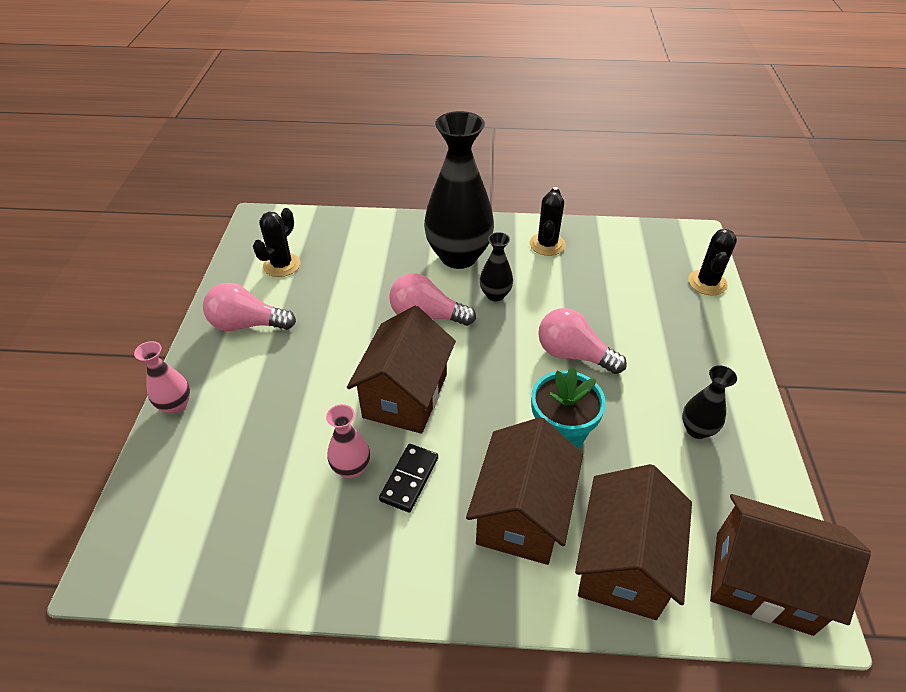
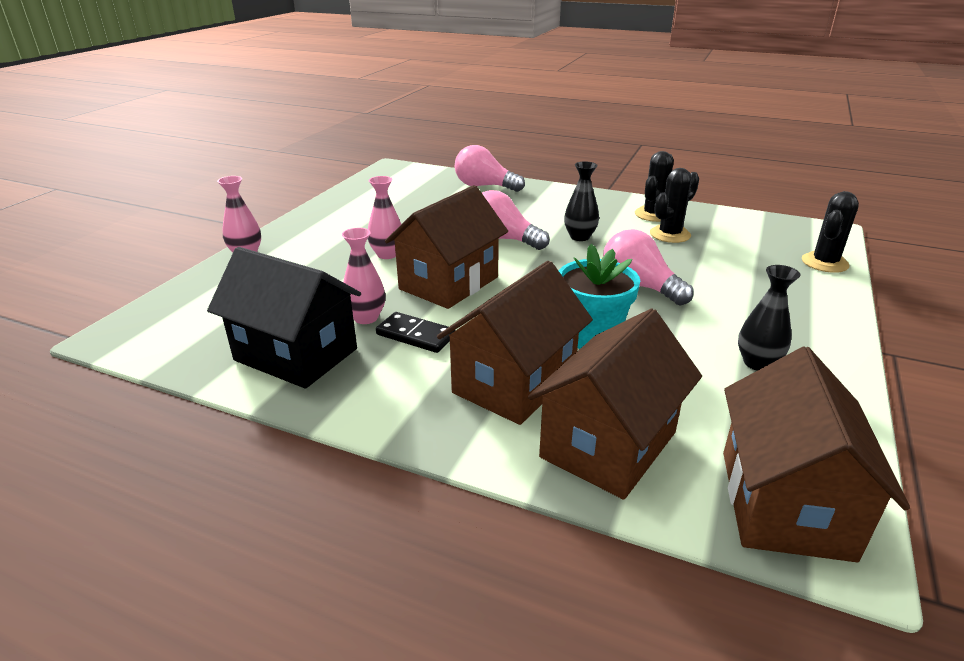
camera: 20 degrees right, 15 degrees down
pink light bulb [203,283,296,331] -> pink light bulb moved to [455,145,525,192]
black cactus [253,208,300,277] -> black cactus moved to [650,168,699,243]
black domino [379,444,438,513] -> black domino turned 75 degrees clockwise [376,312,456,353]
black vase [424,111,494,269] -> none
brown house [710,494,871,636] -> brown house turned 60 degrees clockwise [723,347,910,562]
none -> black house [207,247,361,389]
none -> pink vase [368,176,401,259]

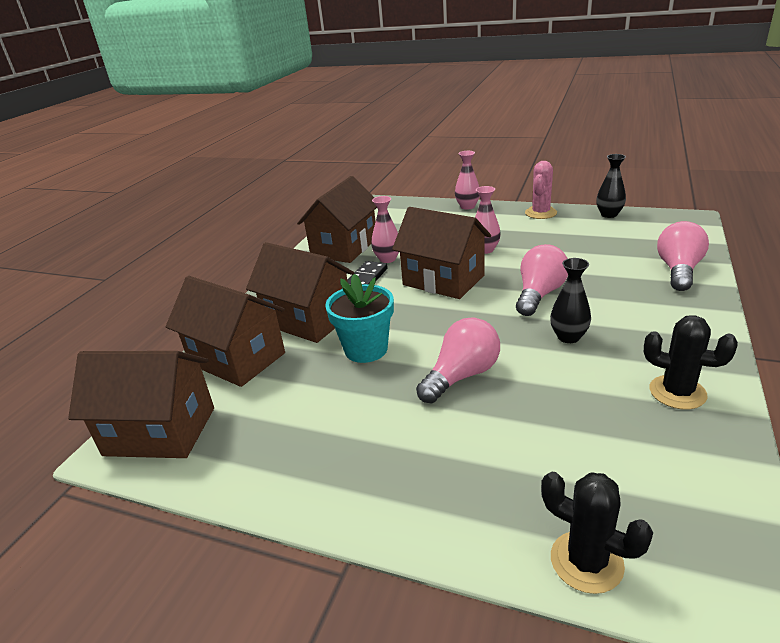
camera: 90 degrees right, 0 degrees up
black house [207,247,361,389] -> brown house [297,176,377,263]
black cactus [650,168,699,243] -> none
black vase [738,265,801,371] -> black vase moved to [596,154,626,218]
none -> pink cactus [525,161,557,219]

